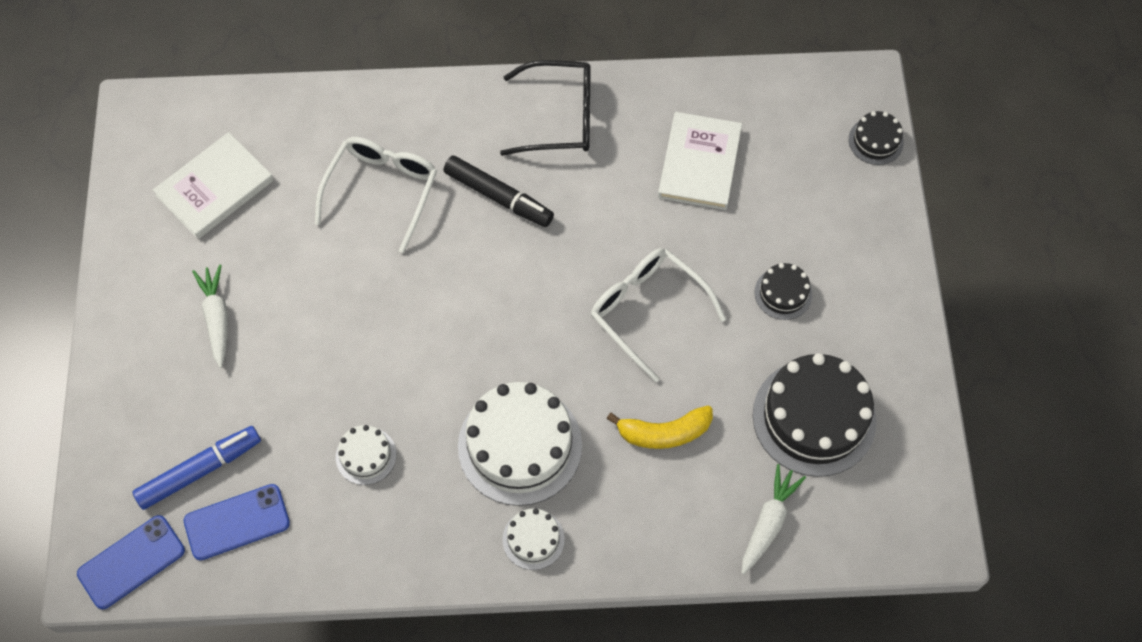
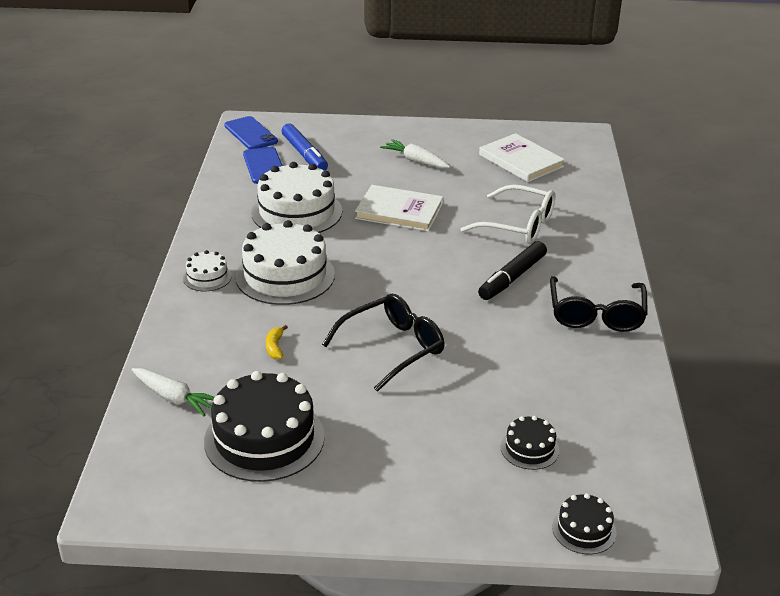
camera: 95 degrees right, 30 degrees down
white carrot [192,264,228,368] -> white carrot turned 135 degrees counterclockwise [380,139,450,168]
white cake [336,425,396,485] -> white cake [251,162,342,233], size x2.05
white glasses [591,248,726,383] -> black glasses [322,294,444,392]
yellow banana [607,406,713,449] -> yellow banana [266,325,288,360], size x0.56
white book [658,112,742,210] -> white book moved to [355,185,443,232]
black cake [754,263,812,320] -> black cake moved to [500,416,560,470]

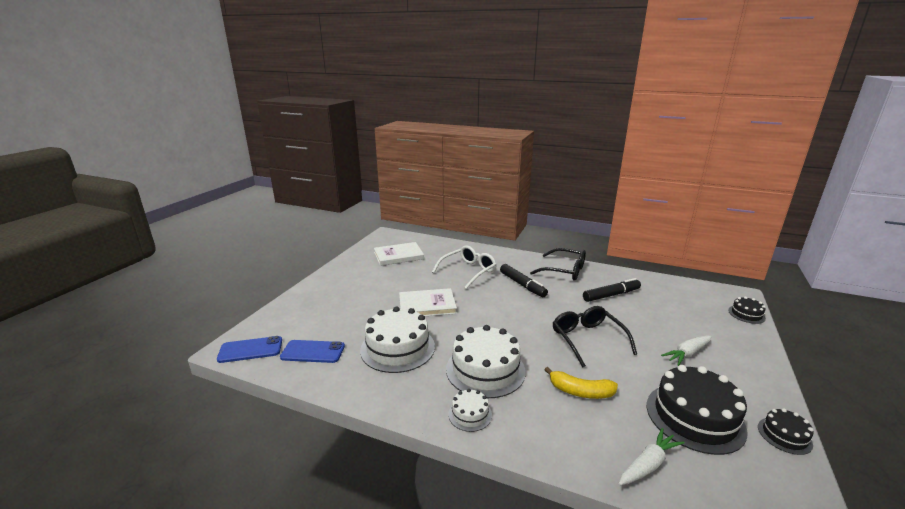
camera: 70 degrees left, 10 degrees down
yellow banana [266,325,288,360] -> yellow banana [545,367,618,399], size x1.77
blue marker [282,123,328,171] -> none
white book [355,185,443,232] -> white book turned 45 degrees clockwise [399,288,457,316]
white carrot [380,139,450,168] -> white carrot moved to [661,336,712,366]
black cake [500,416,560,470] -> black cake moved to [758,408,814,455]
none -> black marker [583,278,641,302]

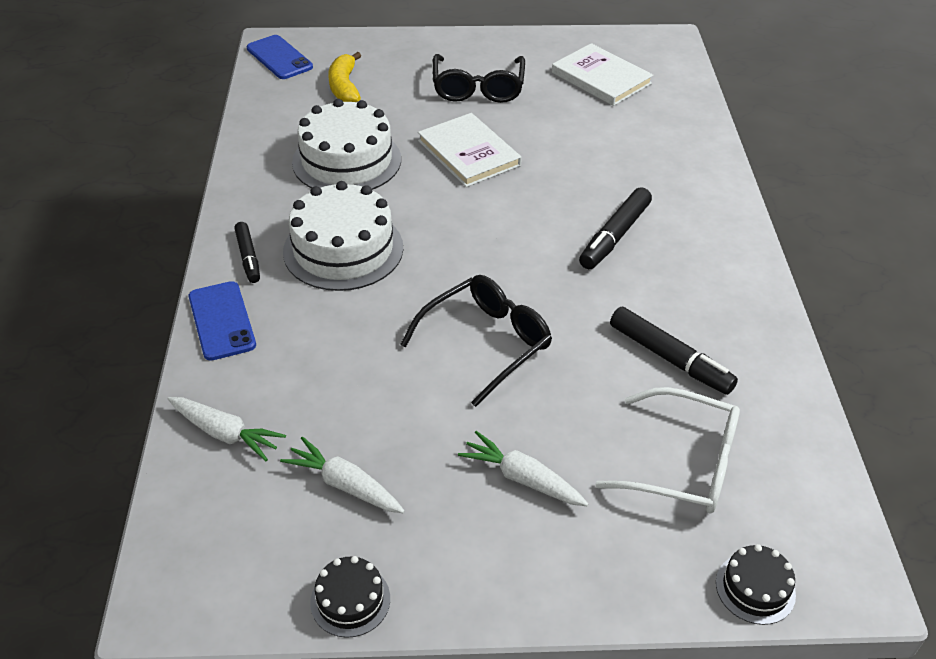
camera: 65 degrees right, 20 degrees up
blue phone [280,340,345,363] -> blue phone moved to [189,281,256,361]
white glasses [432,245,497,289] -> white glasses moved to [596,387,740,514]
white cake [448,389,492,432] -> black marker [234,222,260,283]
black glasses [530,248,586,281] -> black glasses moved to [433,54,525,103]
yellow banana [545,367,618,399] -> yellow banana moved to [328,52,361,102]
black cake [647,365,748,455] -> white carrot [280,436,405,513]

